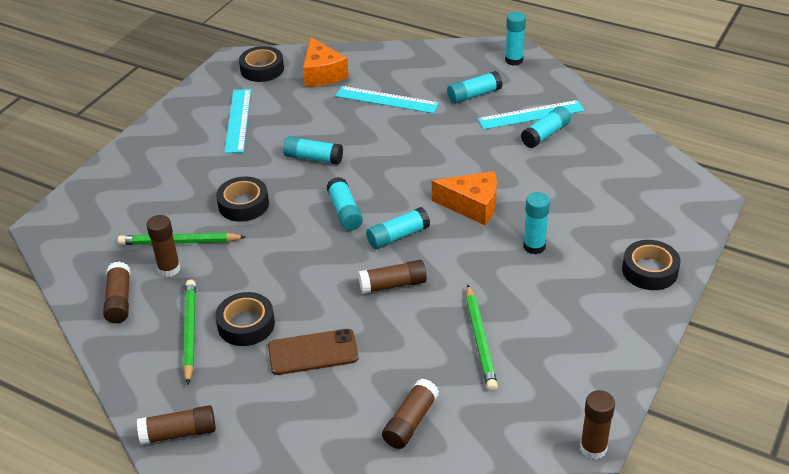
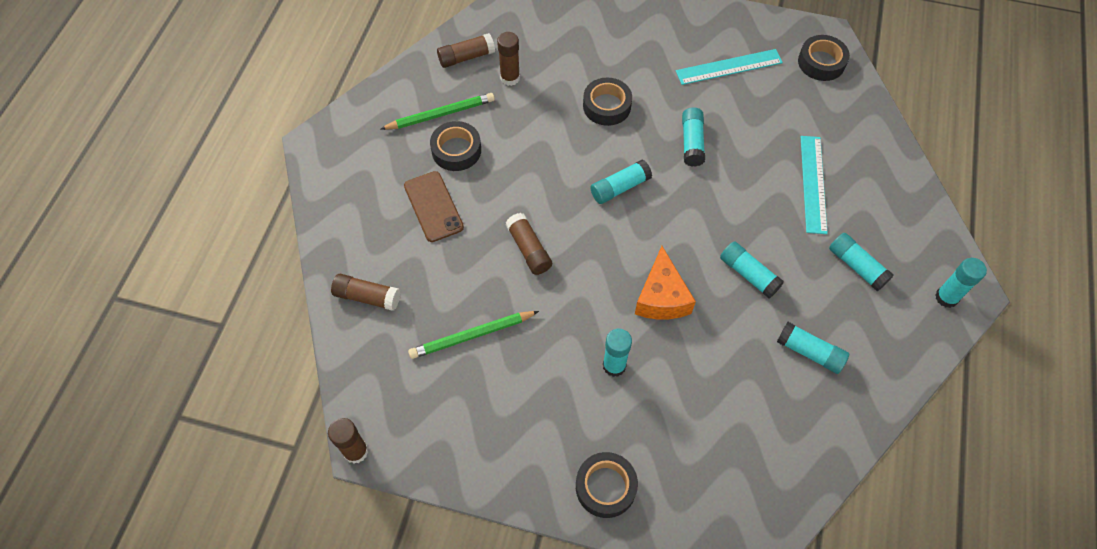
camera: 75 degrees right, 20 degrees up
green pencil [118,233,246,245] -> none
brown glue stick [137,405,216,445] -> none
orange cheese [303,37,349,87] -> none
turquoise glue stick [366,207,430,249] -> turquoise glue stick moved to [720,241,784,298]
turquoise ruler [478,100,584,130] -> none

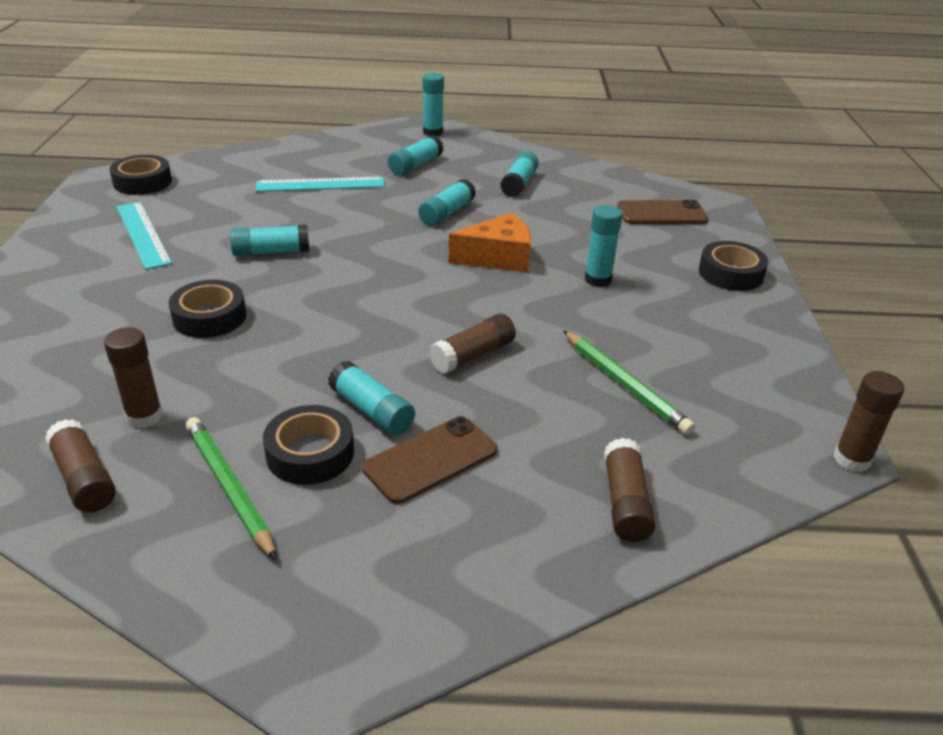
camera: 105 degrees left, 25 degrees down
turquoise glue stick [590,160,652,204] -> turquoise glue stick moved to [328,361,415,435]
none -> brown phone [617,200,708,224]

